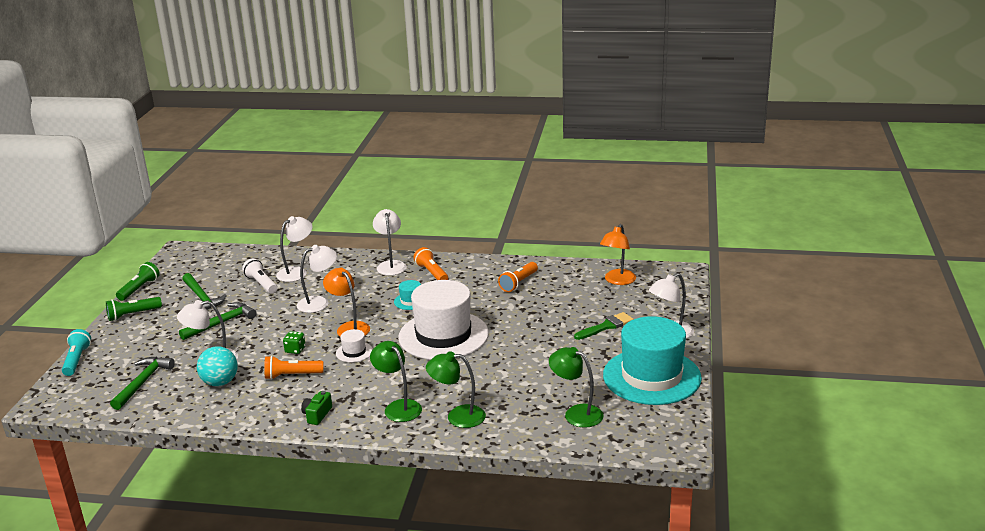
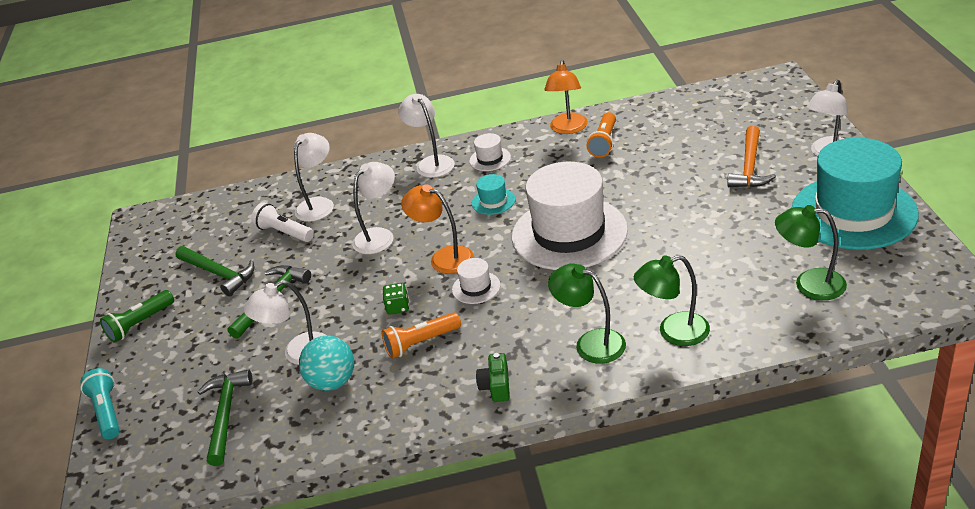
camera: 15 degrees left, 10 degrees up
green flashlight [116,262,160,301] -> none
orange flashlight [414,247,448,280] -> white hat [469,133,511,171]
green brush [574,312,634,340] -> orange hammer [727,126,776,188]
orange lamp [600,224,636,285] -> orange lamp moved to [544,60,588,134]

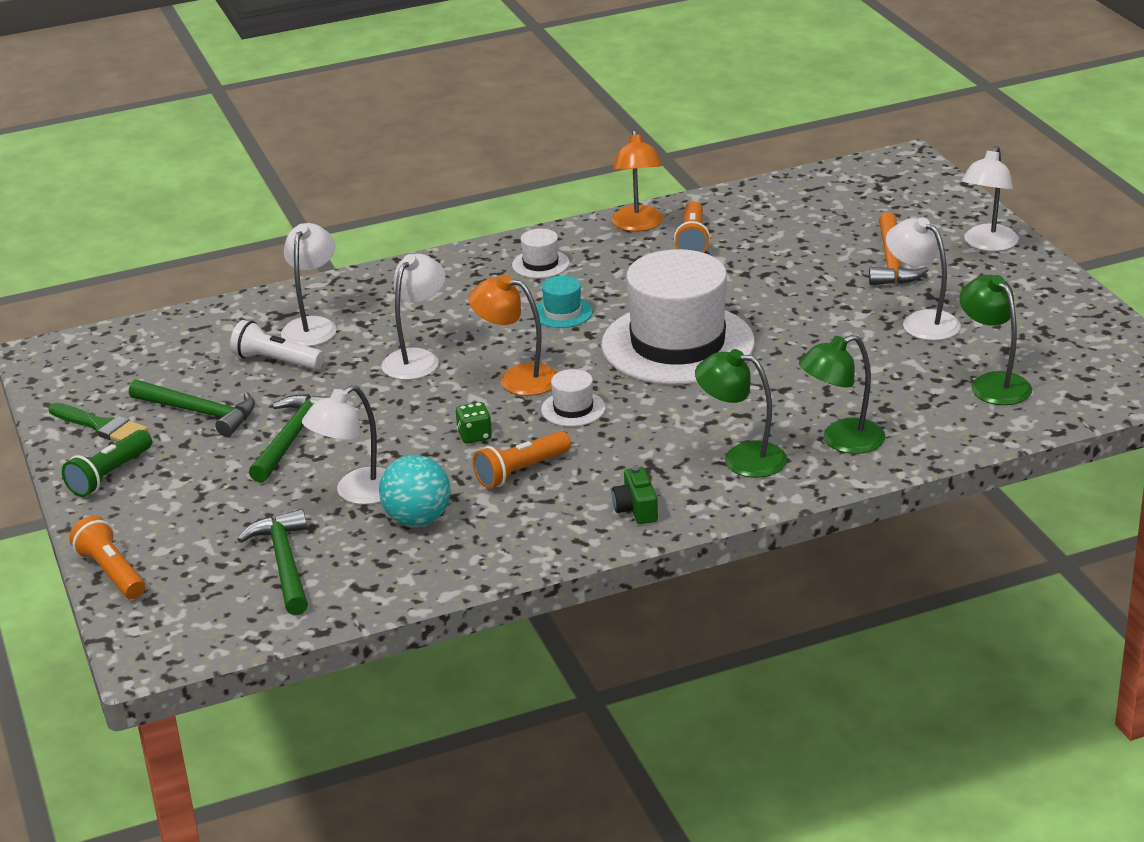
camera: 15 degrees left, 5 degrees down
turquoise flashlight [81,368,120,439] -> orange flashlight [69,516,145,599]
white lamp [398,94,455,178] -> white lamp moved to [886,217,961,341]
green lamp [775,205,847,300] -> green lamp turned 60 degrees clockwise [960,275,1032,405]
turquoise hat [792,138,919,250] -> none
none -> green brush [49,403,148,442]

